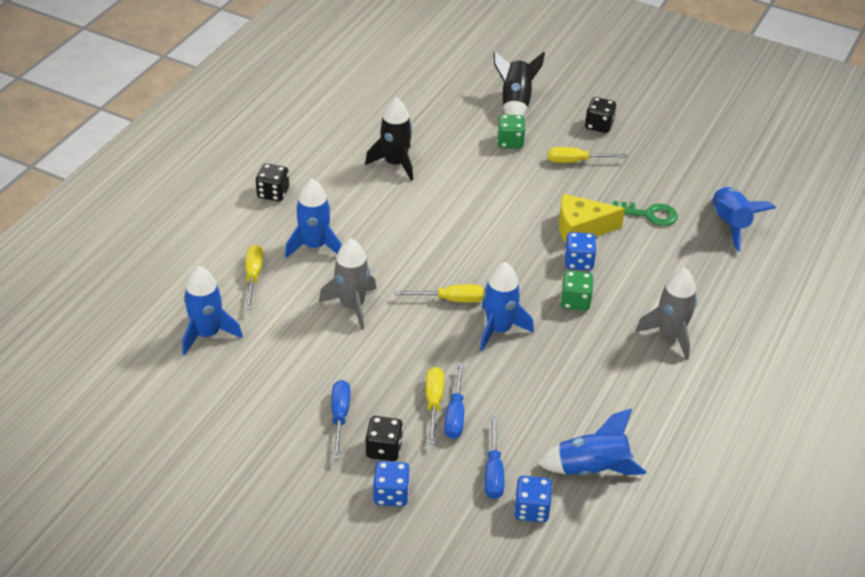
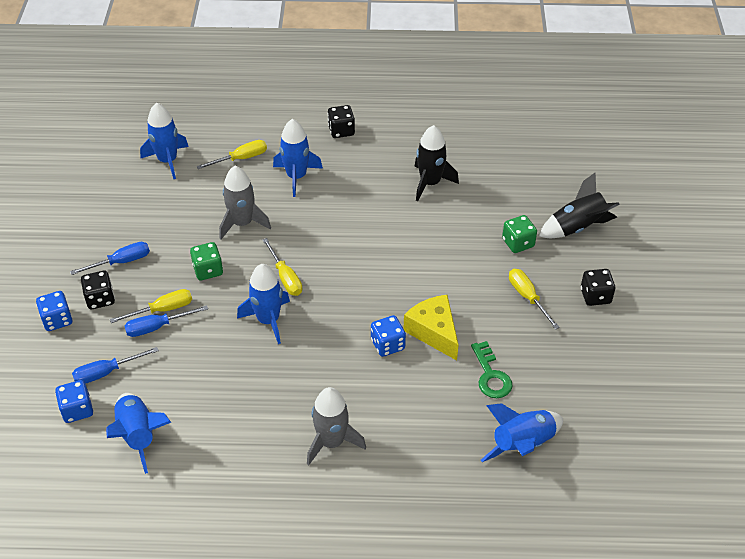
camera: 65 degrees right, 5 degrees up
green dice [560,271,593,311] -> green dice moved to [190,242,223,280]

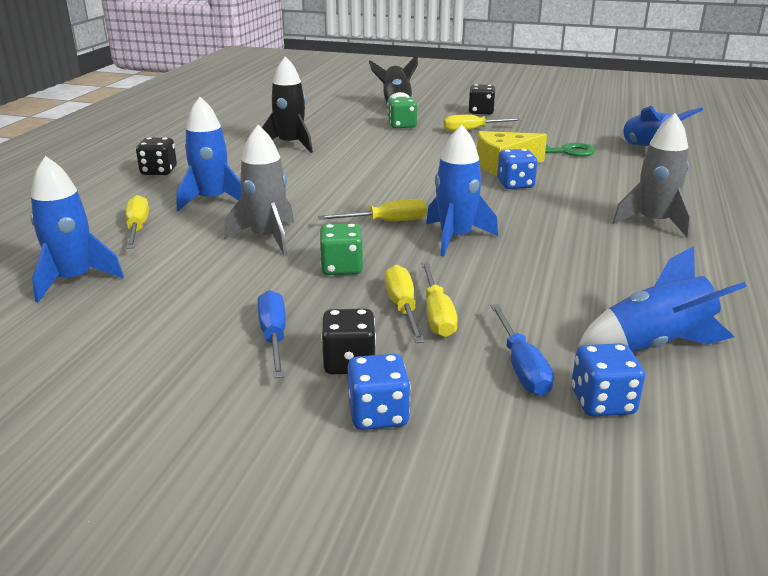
camera: 75 degrees left, 20 degrees down
blue screwdriver [124,305,208,337] -> yellow screwdriver [421,262,458,337]

